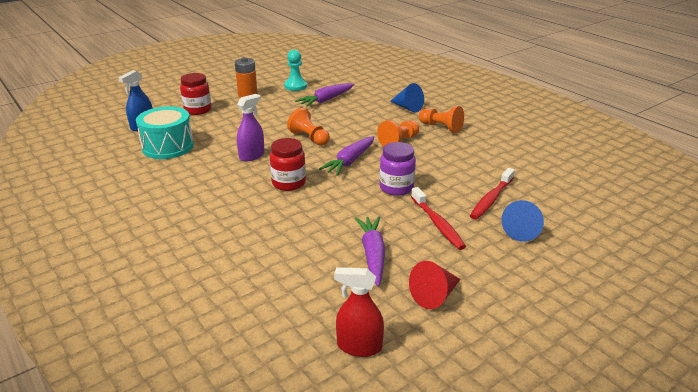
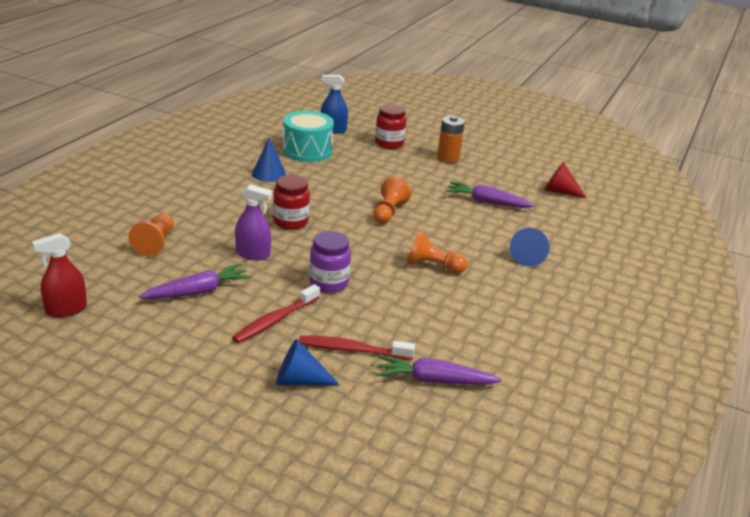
camera: 60 degrees right, 0 degrees up
purple spray bottle [237,94,264,161] -> purple spray bottle moved to [235,184,273,260]
turquoise pawn [284,50,307,91] -> none
purple carrot [319,136,374,176] -> purple carrot moved to [376,356,502,385]
red spray bottle [334,267,384,357] -> red spray bottle turned 105 degrees counterclockwise [32,233,87,317]
red cone [409,261,461,309] -> red cone moved to [544,162,587,198]
orange pawn [419,106,464,133] -> orange pawn moved to [128,214,174,256]
none -> blue cone [252,137,286,182]

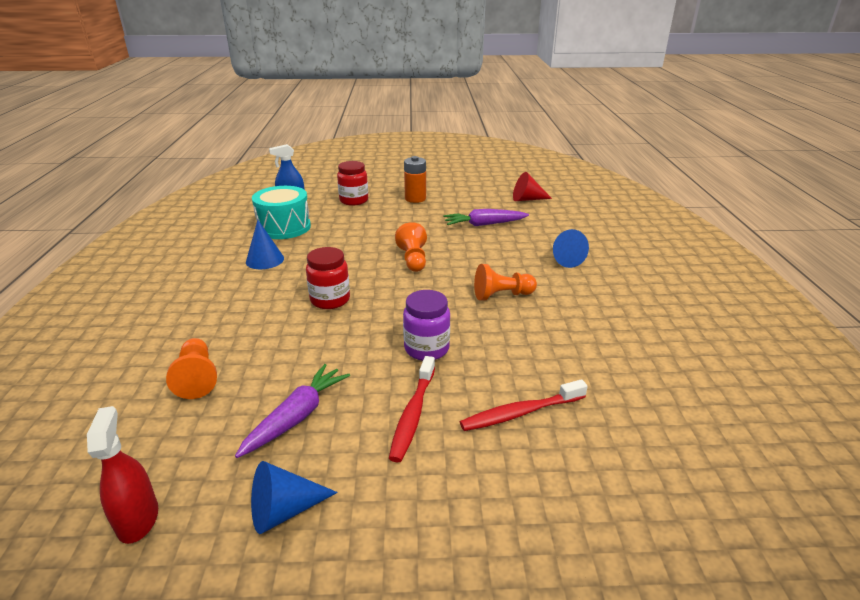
camera: 25 degrees left, 0 degrees up
red spray bottle [32,233,87,317] -> red spray bottle turned 135 degrees clockwise [87,406,158,544]
purple spray bottle [235,184,273,260] -> none
blue cone [276,339,340,385] -> blue cone moved to [251,461,338,534]
purple carrot [376,356,502,385] -> none

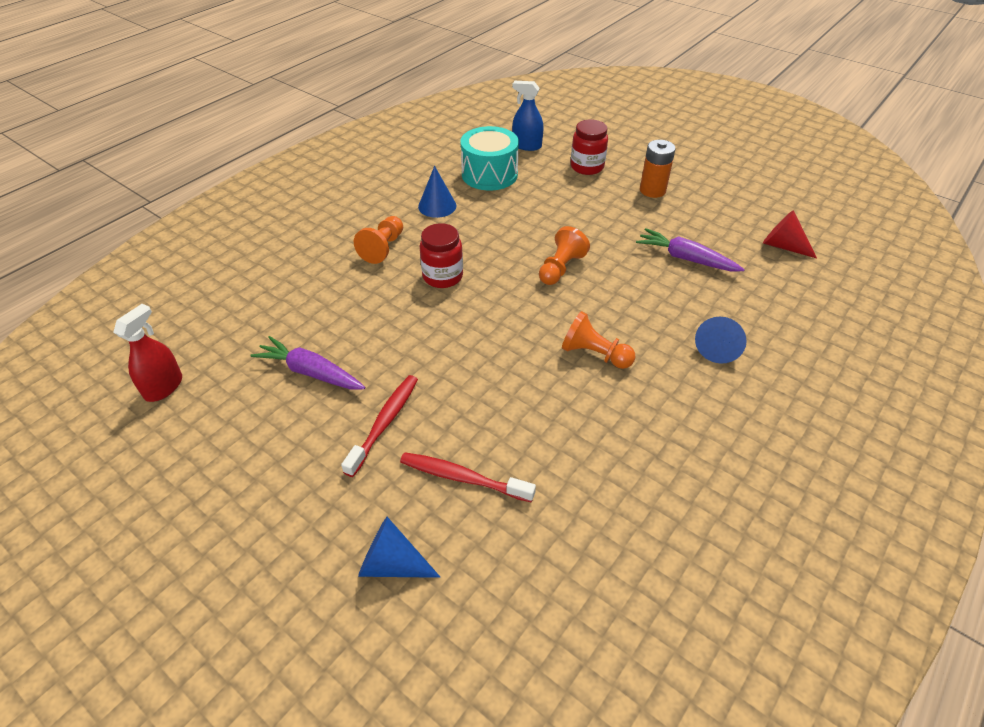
camera: 40 degrees right, 15 degrees up
orange pawn [166,338,217,399] -> orange pawn moved to [354,216,403,264]
purple carrot [235,364,350,458] -> purple carrot turned 135 degrees counterclockwise [250,336,365,390]
blue cone [251,461,338,534] -> blue cone moved to [358,517,441,578]
red toothbrush [389,356,435,463] -> red toothbrush turned 150 degrees clockwise [341,375,418,477]
purple jar [403,290,450,361] -> none

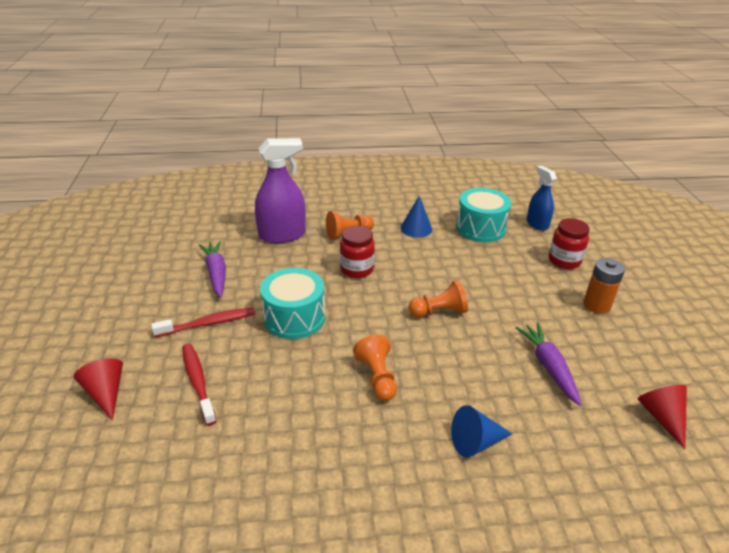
camera: 45 degrees right, 10 degrees down
red spray bottle [113,304,182,402] -> none
blue cone [358,517,441,578] -> red cone [74,359,123,420]
none -> purple spray bottle [255,138,306,243]
none -> turquoise drum [260,268,325,339]

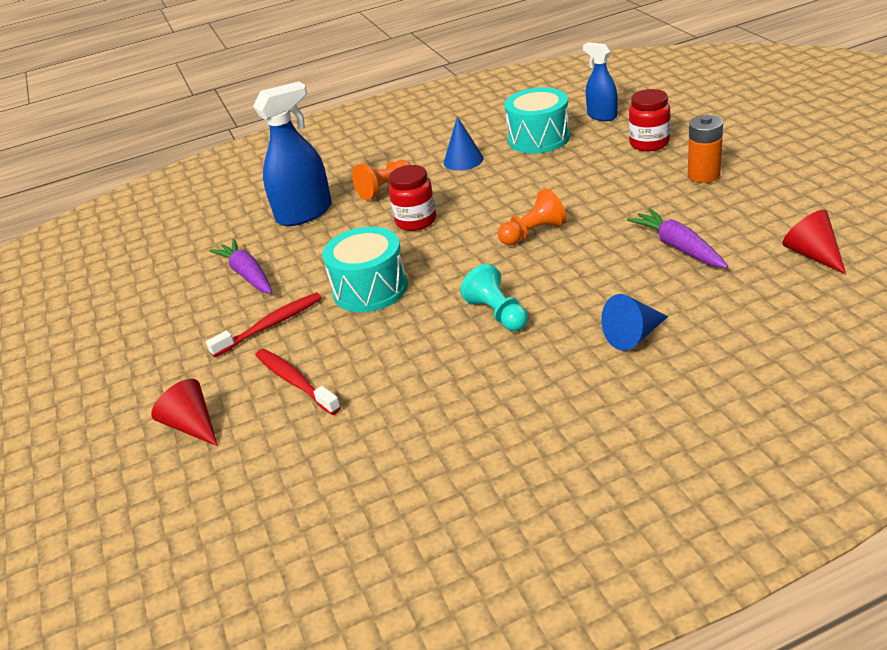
camera: 10 degrees left, 0 degrees up
purple spray bottle [255,138,306,243] -> blue spray bottle [253,81,332,226]
orange pawn [353,335,397,401] -> turquoise pawn [460,264,528,331]

